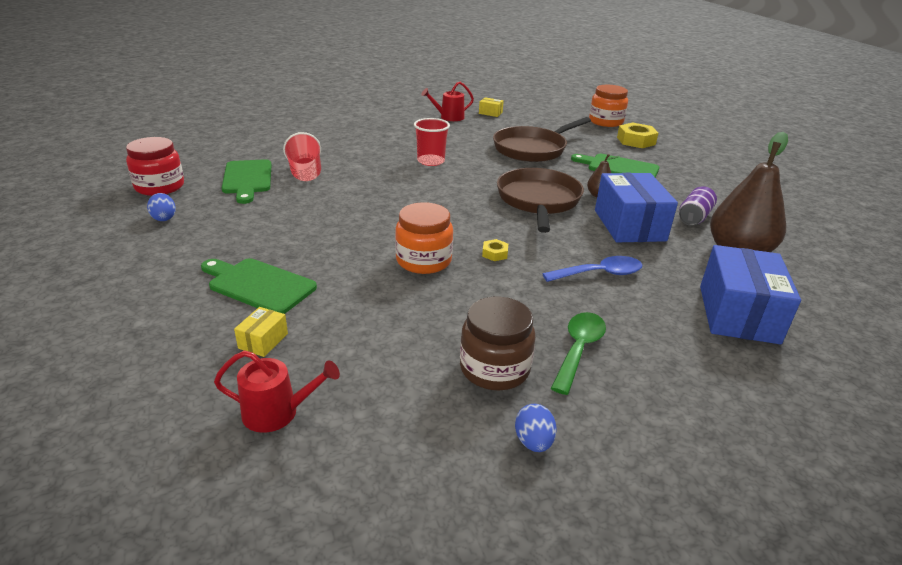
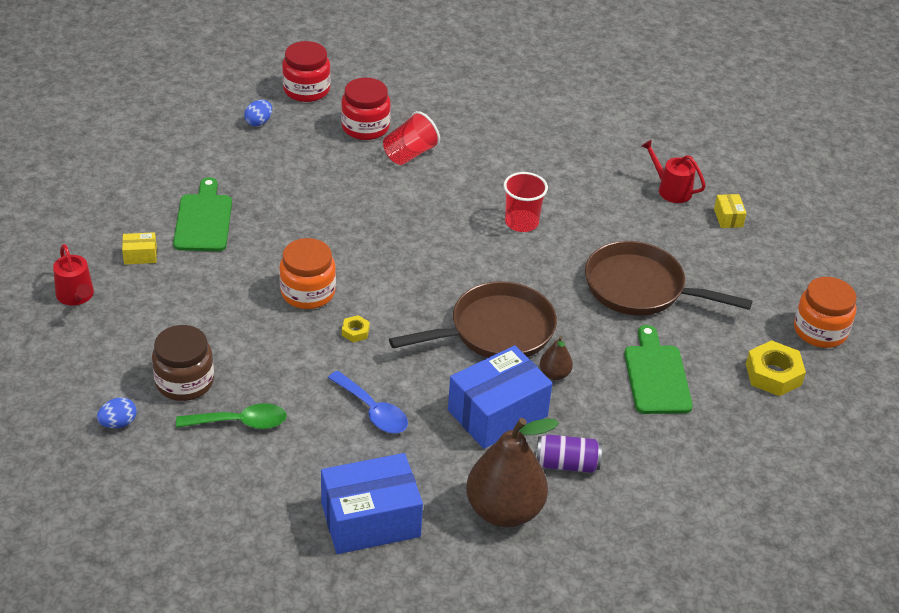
camera: 60 degrees right, 10 degrees up
green cutting board [222,159,271,204] -> red jar [341,78,391,140]

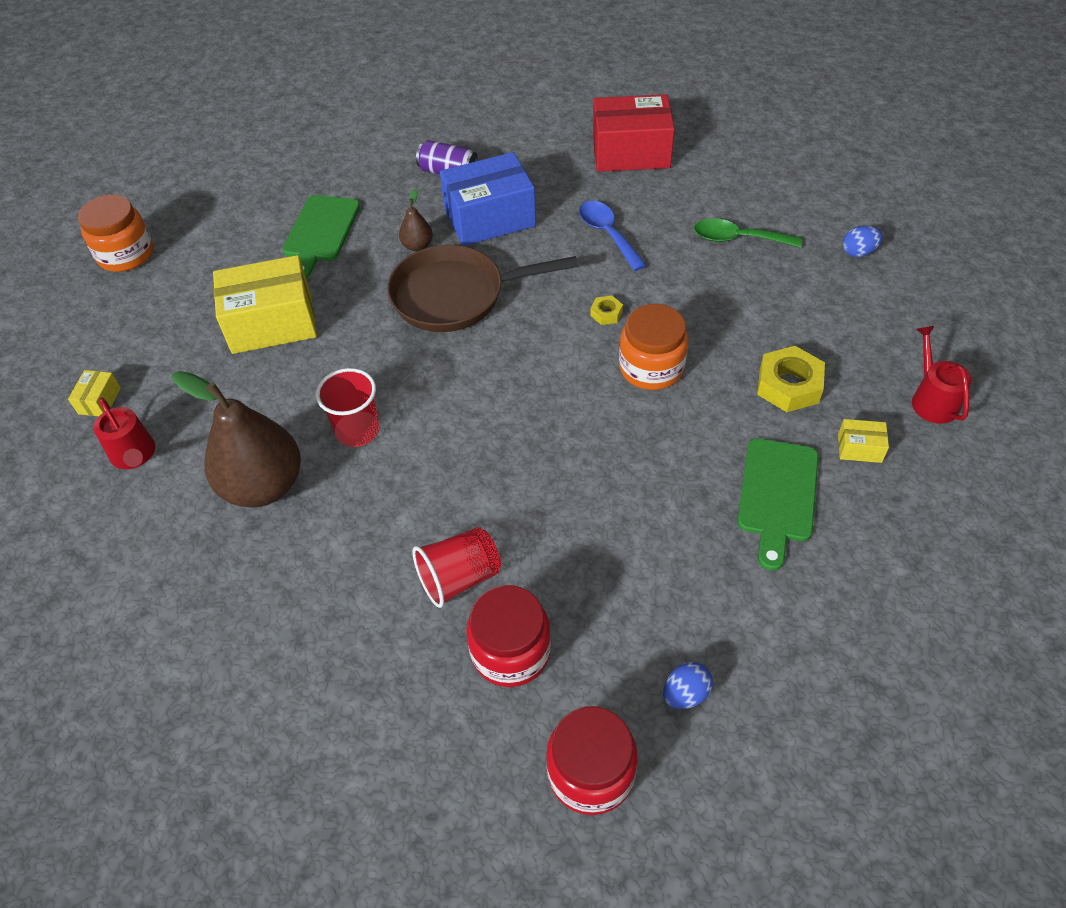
camera: 160 degrees left, 10 degrees up
brown jar [152,325,214,401] -> none
blue box [321,453,423,554] -> red box [593,94,675,172]
brown pear [466,418,559,527] -> brown pear moved to [172,371,301,508]
brown pan [585,241,752,315] -> yellow box [213,255,317,354]
yellow nut [746,340,806,396] -> yellow nut moved to [757,346,825,412]

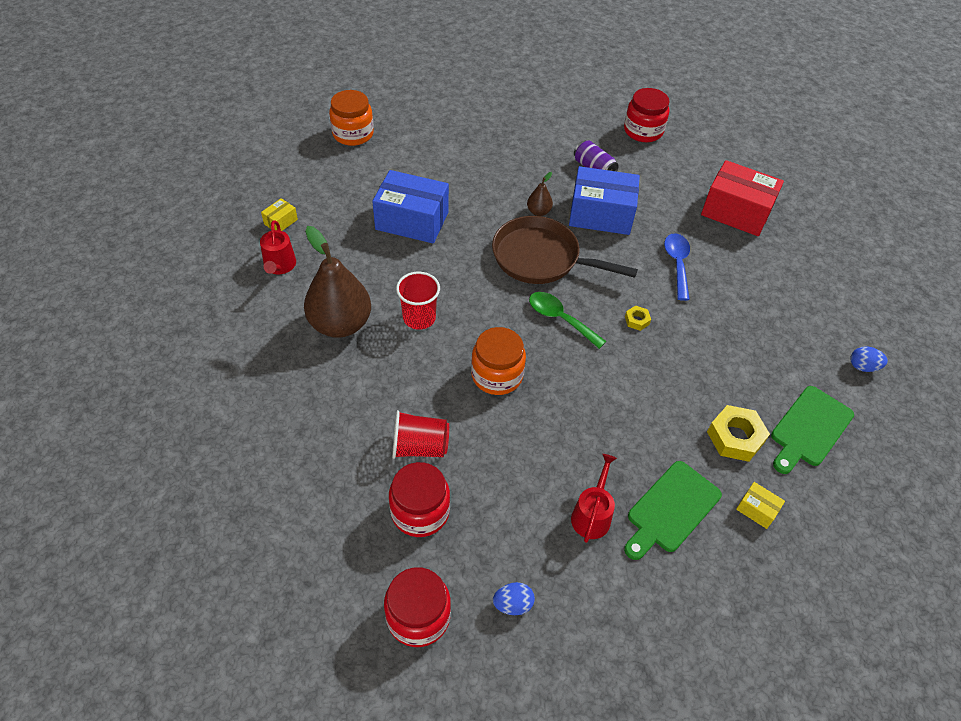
camera: 25 degrees right, 0 degrees up
yellow box [213,255,317,354] -> blue box [372,170,449,243]
green cutting board [282,195,360,278] -> green cutting board moved to [771,386,854,474]
orange jar [619,304,688,390] -> orange jar moved to [471,327,526,395]
green spoon [694,218,802,248] -> green spoon moved to [529,292,606,349]
red watering can [912,326,972,424] -> red watering can moved to [571,454,617,543]
none -> red jar [624,88,669,142]

